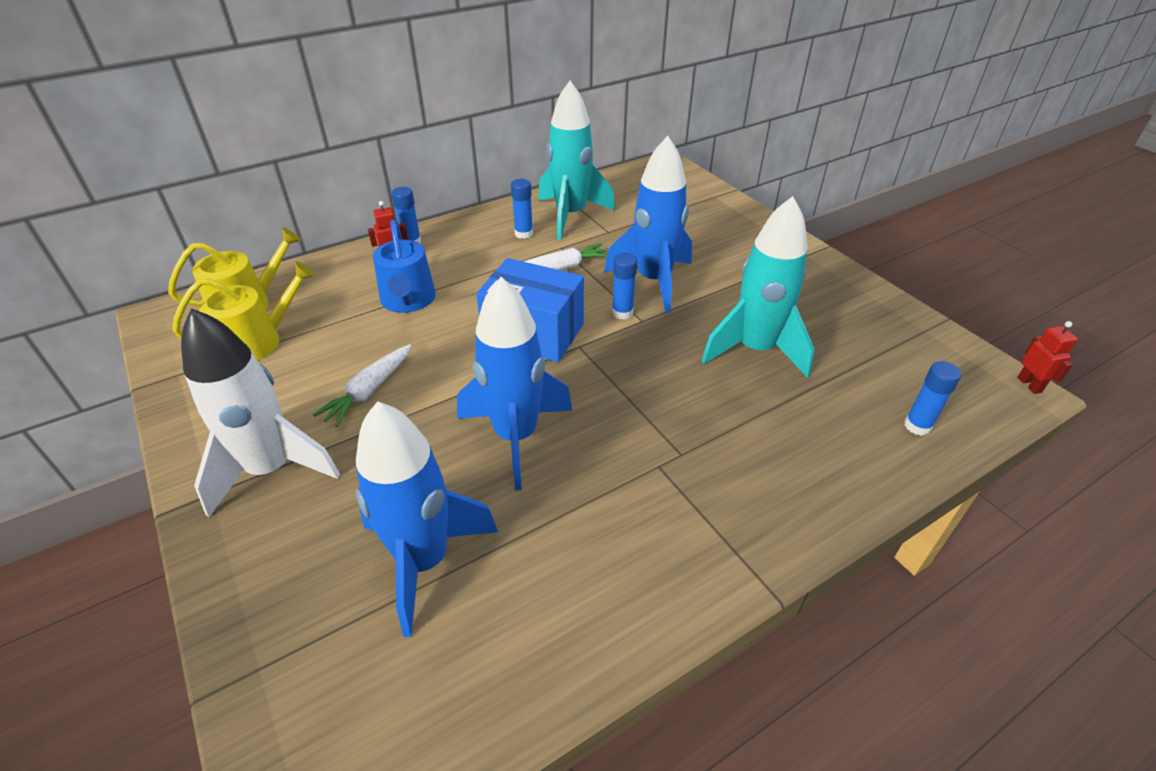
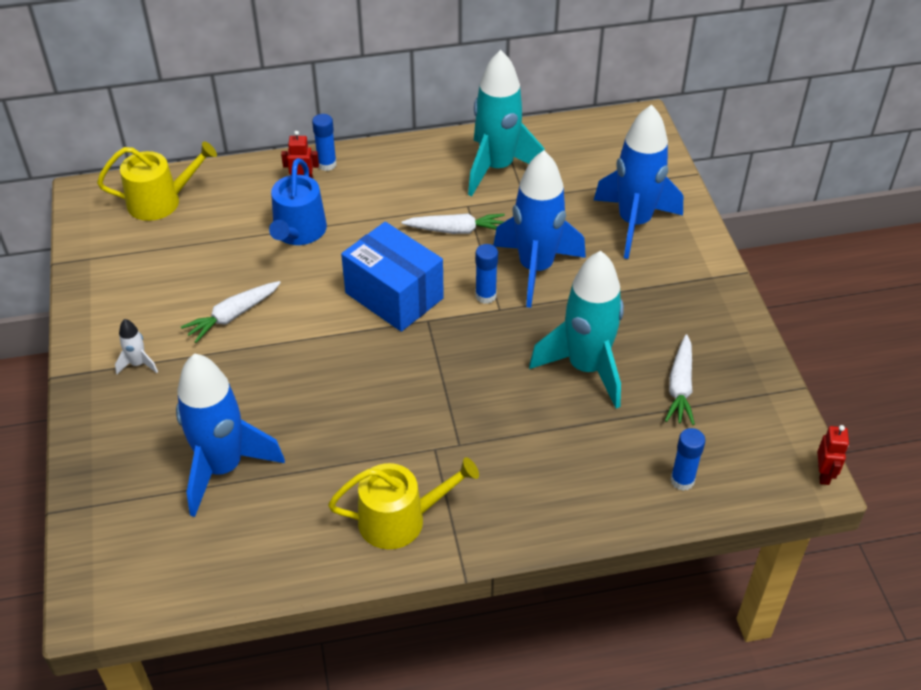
camera: 20 degrees right, 5 degrees up
yellow watering can [172,261,315,361] -> yellow watering can moved to [328,457,479,549]
white rocket [181,308,340,517] -> white rocket [115,319,158,374], size x0.41
blue rocket [457,277,573,491] -> blue rocket moved to [594,105,683,259]
blue glue stick [511,179,533,239] -> none
none -> white carrot [665,334,695,425]

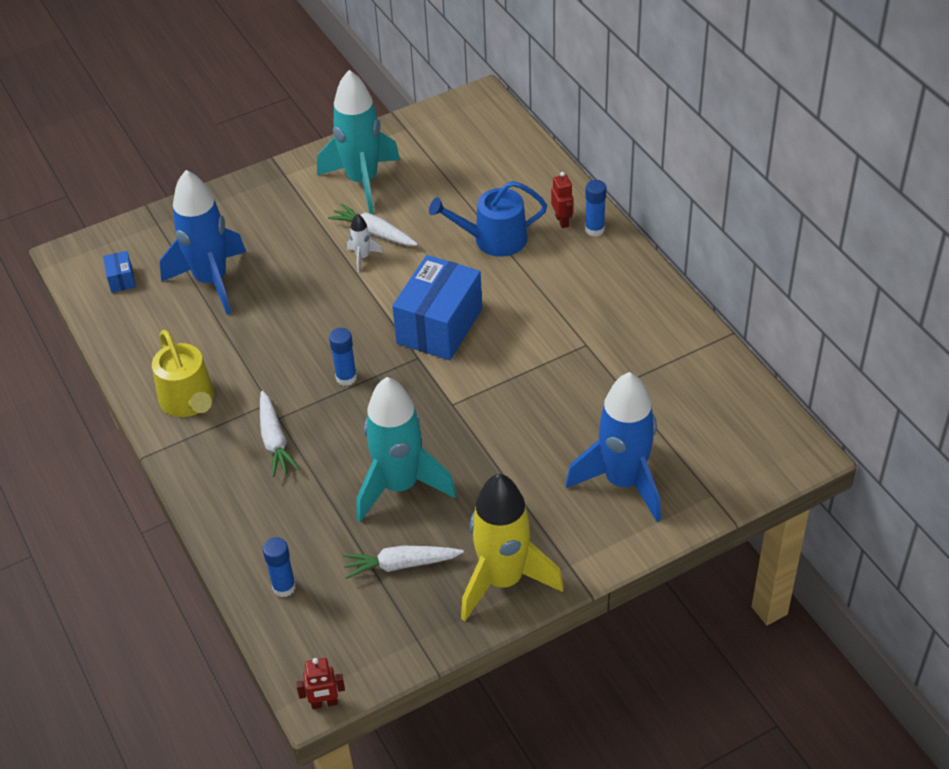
camera: 75 degrees right, 0 degrees up
yellow watering can [97,141,217,221] -> none
white rocket [115,319,158,374] -> white rocket moved to [347,214,383,272]
white carrot [402,213,505,234] -> white carrot moved to [260,391,300,477]
turquoise rocket [468,50,545,196] -> turquoise rocket moved to [317,70,400,214]
blue glue stick [475,244,498,304] -> blue glue stick moved to [329,328,357,386]
blue rocket [493,150,586,308] -> none
none -> blue box [103,251,136,293]
none -> yellow rocket [461,474,564,621]

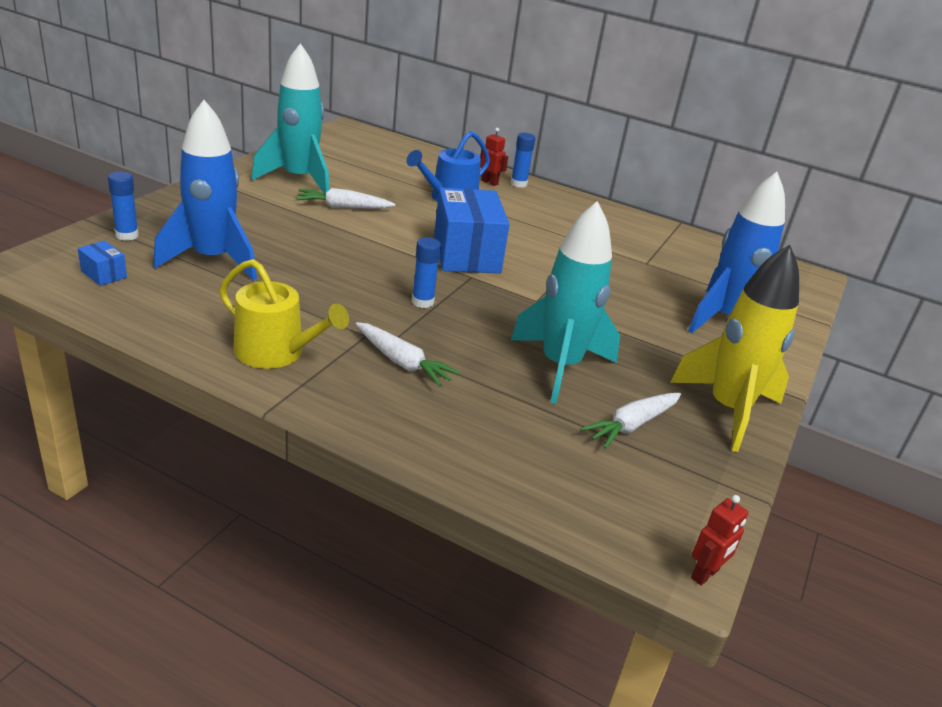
camera: 40 degrees left, 15 degrees down
blue glue stick [263,537,296,597] -> blue glue stick moved to [108,172,139,241]
white rocket [347,214,383,272] -> none

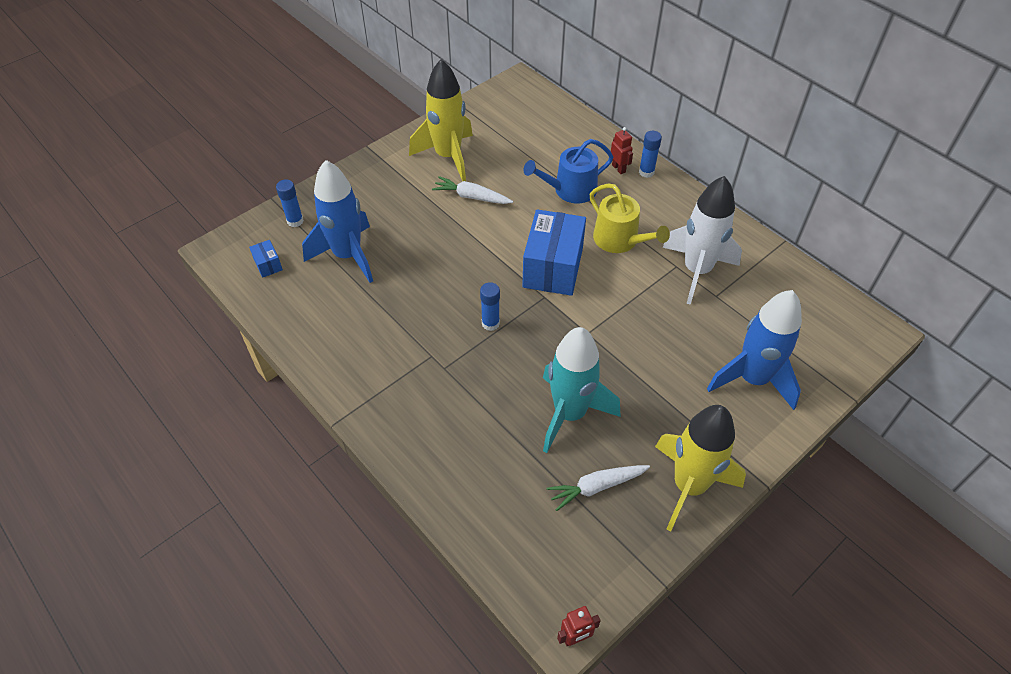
camera: 25 degrees right, 20 degrees up
yellow watering can [219,259,349,369] -> yellow watering can moved to [590,184,670,253]
turquoise rocket [251,43,330,195] -> yellow rocket [409,59,473,181]
white carrot [356,322,461,387] -> none
none -> white rocket [662,176,742,305]

